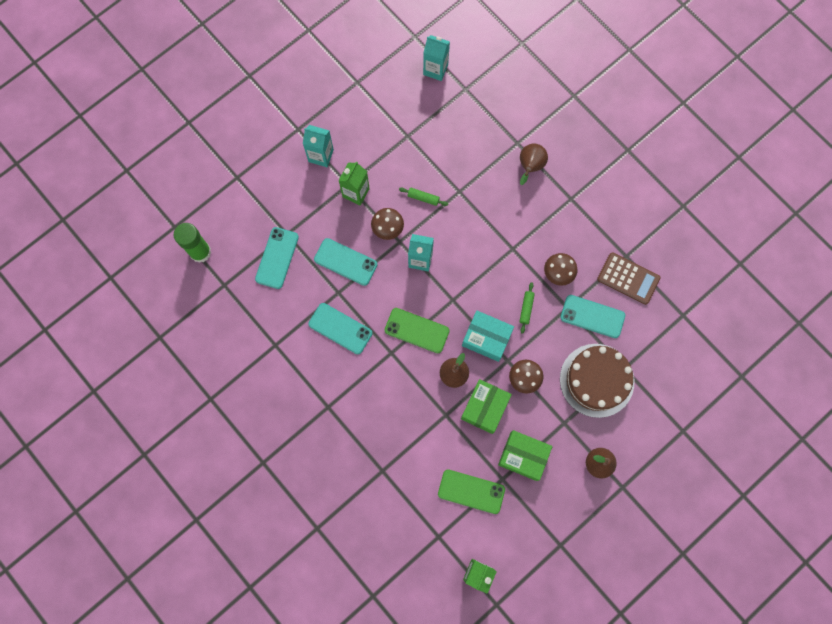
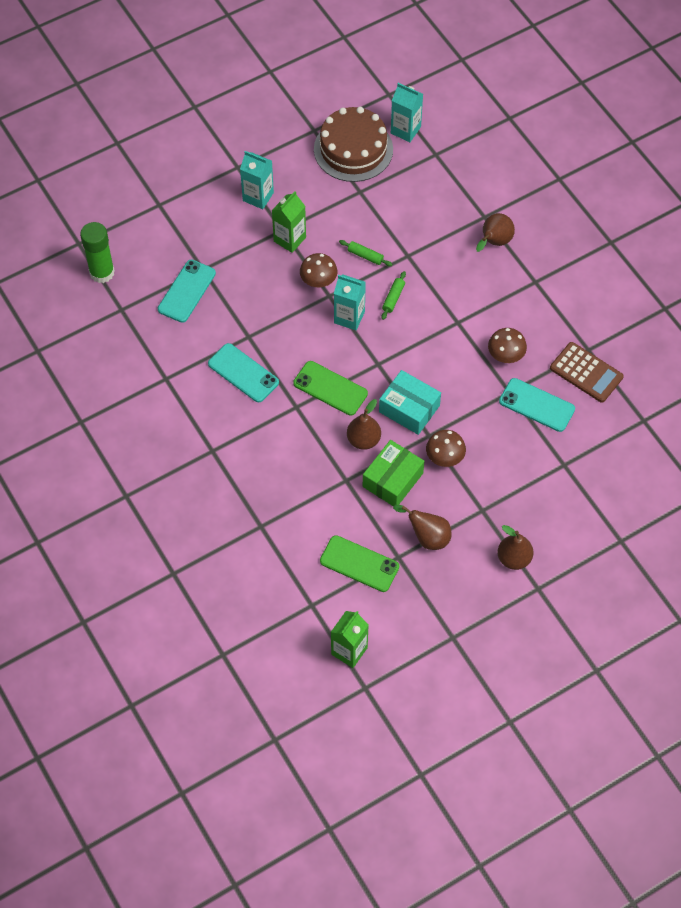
camera: 10 degrees right, 15 degrees down
turquoise phone [314,238,377,286] -> none
green box [498,430,552,481] -> brown pear [393,505,452,550]
green rolling pin [519,282,535,334] -> green rolling pin moved to [381,271,406,320]
brown cake [560,344,634,418] -> brown cake moved to [314,107,393,182]

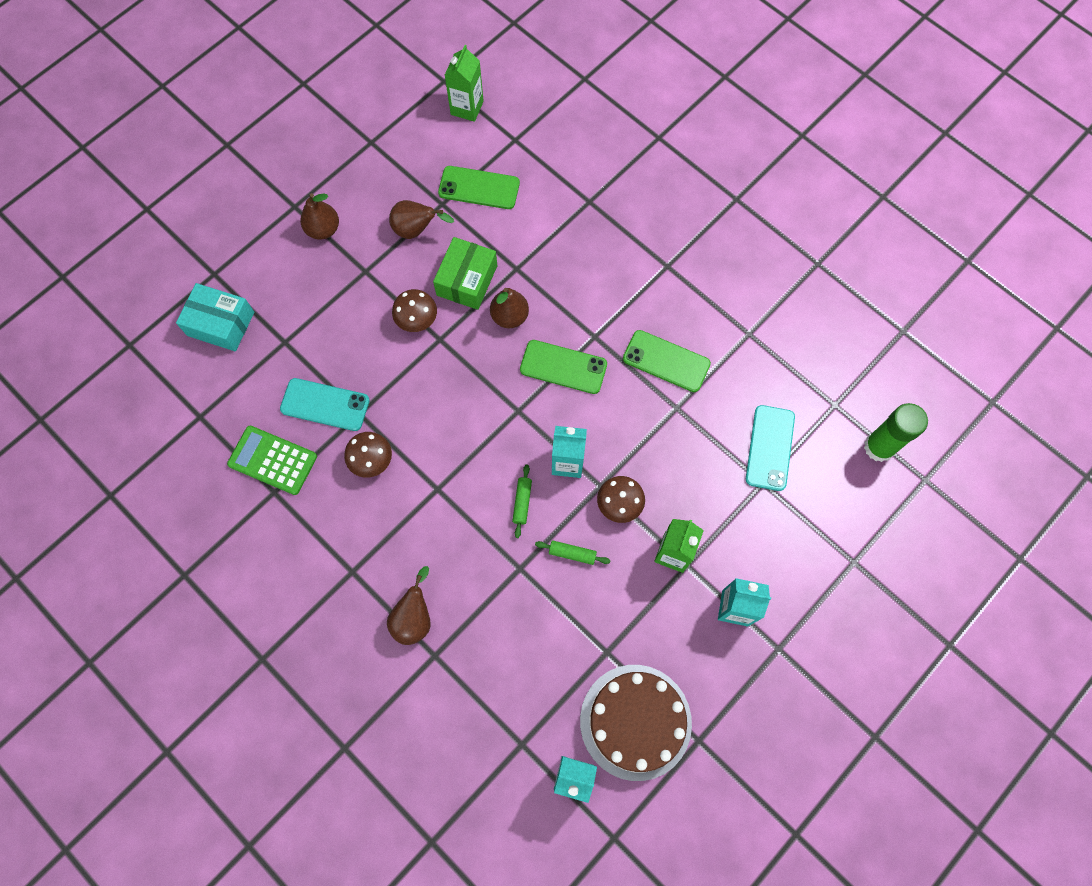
camera: 165 degrees right, 10 degrees up
turquoise phone [208,343,279,402] -> green phone [623,330,711,392]
turquoise box [379,370,441,435] -> turquoise box moved to [176,283,254,351]
brown calculator [550,342,624,403] -> green calculator [227,426,317,495]

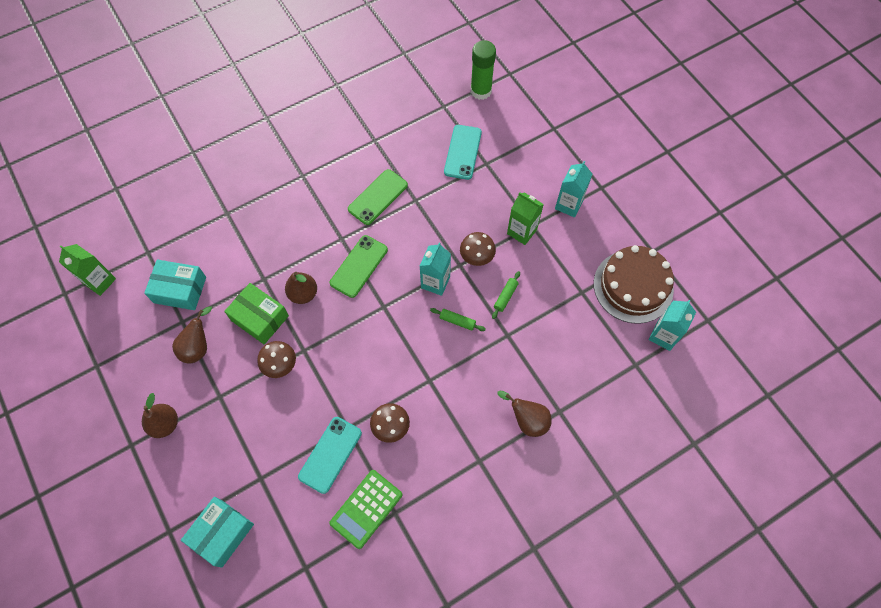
camera: 75 degrees left, 5 degrees down
green phone [438,166,520,209] -> turquoise box [144,260,206,310]
turquoise phone [746,405,795,491] -> turquoise phone turned 75 degrees clockwise [444,125,482,180]

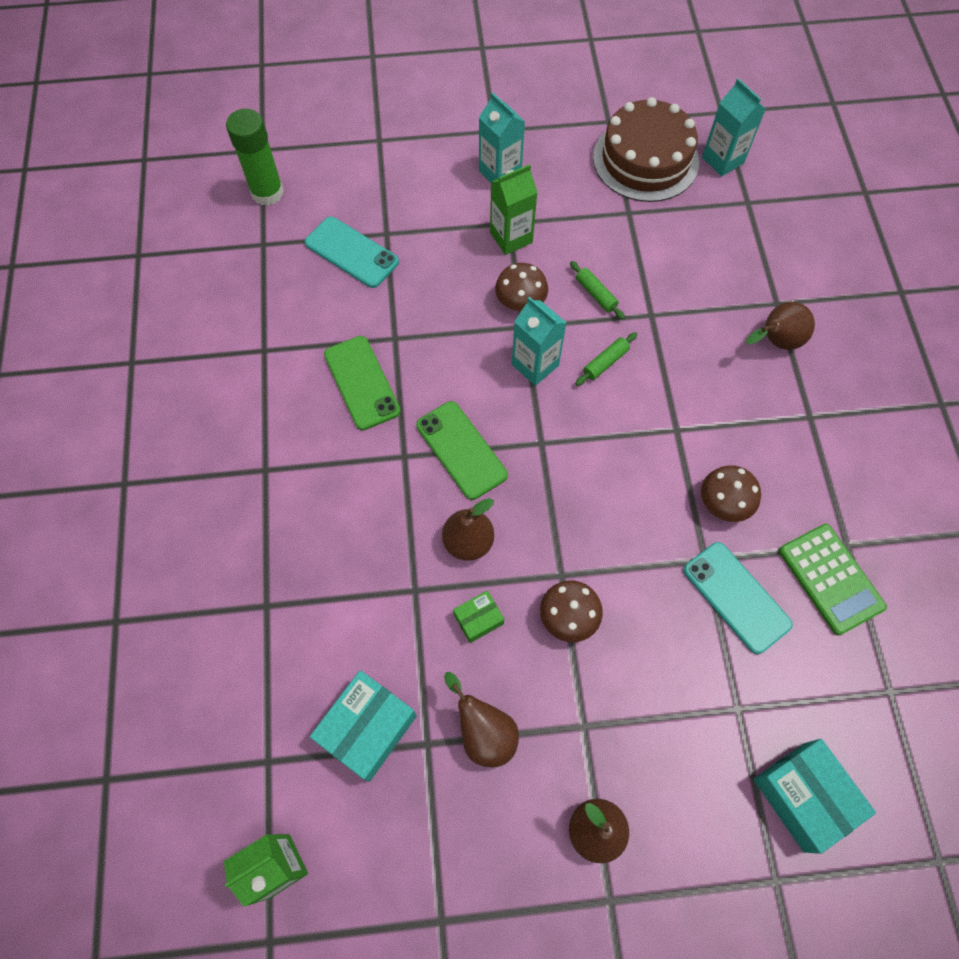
camera: 65 degrees left, 0 degrees up
green box [224,283,289,344] -> green box [453,590,504,643], size x0.53

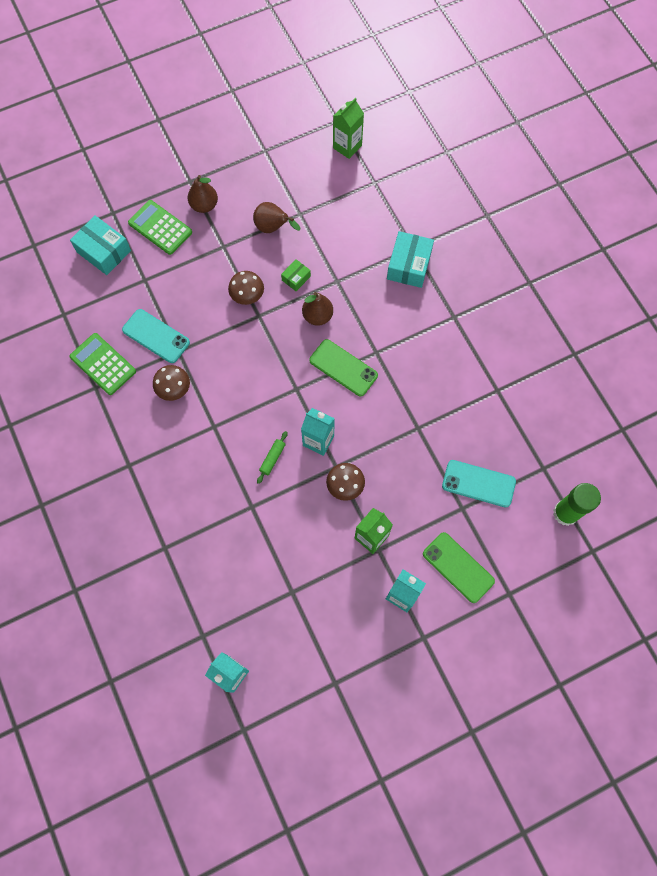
camera: 160 degrees right, 5 degrees up
turquoise box [310,670,417,782] -> turquoise box moved to [387,231,434,288]
green phone [324,336,401,430] -> green phone moved to [423,532,495,603]
green rolling pin [570,261,625,320] -> none
brown cake [593,97,699,202] -> none
brown pear [746,302,815,350] -> none
none -> green calculator [128,200,192,255]

